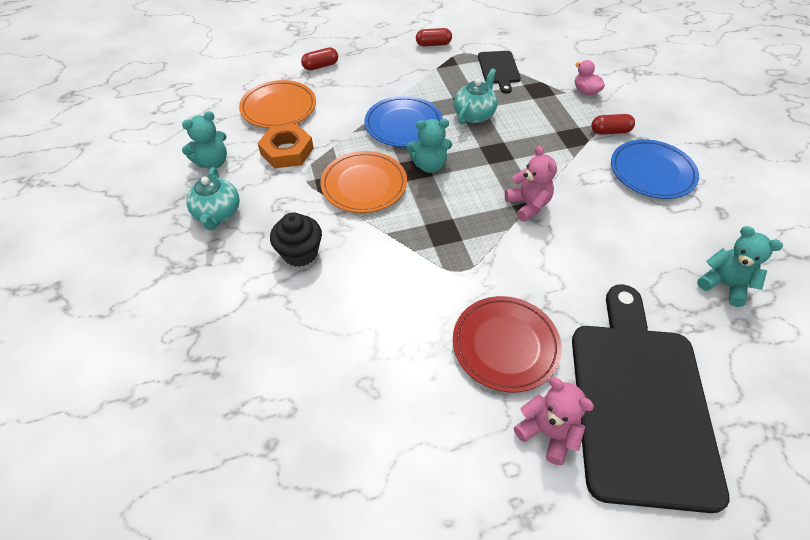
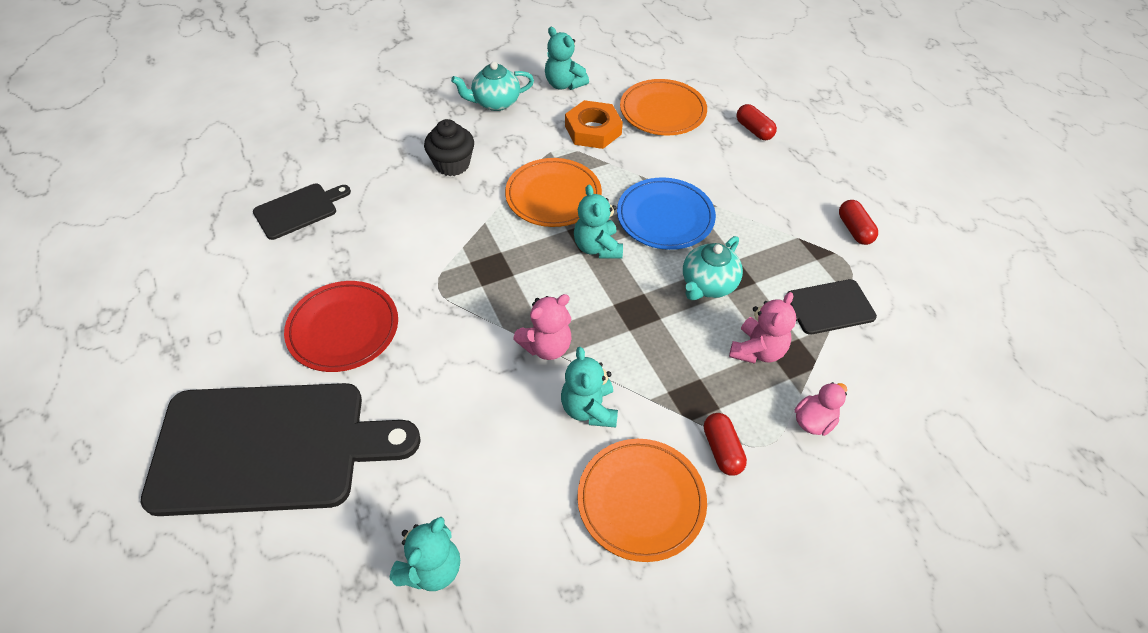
camera: 80 degrees right, 0 degrees up
turquoise teapot [454,68,497,125] -> turquoise teapot turned 105 degrees clockwise [683,236,743,300]
pink teddy bear [514,378,594,466] -> pink teddy bear moved to [729,292,796,364]
blue plate [611,139,699,199] -> orange plate [577,439,707,562]
none -> black cutting board [253,183,351,240]
none -> turquoise teddy bear [561,347,618,428]

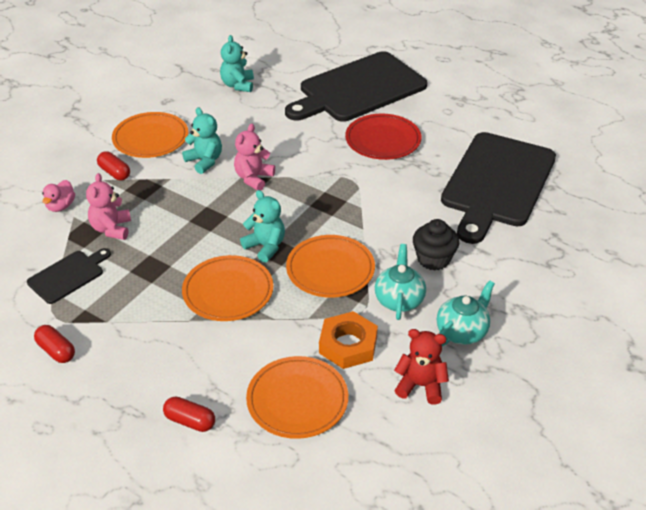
camera: 150 degrees right, 10 degrees down
black cutting board [253,183,351,240] -> black cutting board [441,132,556,244], size x2.17
turquoise teddy bear [545,27,589,90] -> red teddy bear [394,329,449,405]
blue plate [617,177,716,250] -> orange plate [182,255,273,321]
turquoise teapot [683,236,743,300] -> turquoise teapot moved to [375,244,426,320]

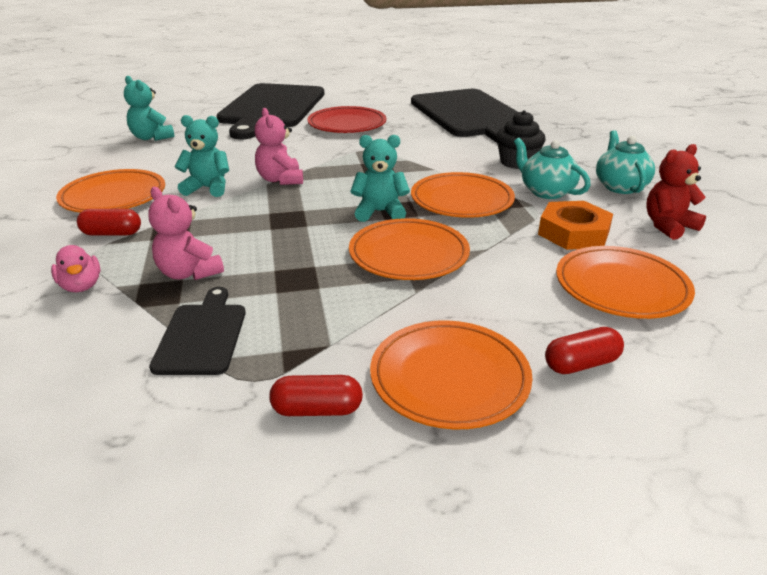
camera: 45 degrees left, 10 degrees down
none -> orange plate [370,320,533,430]

